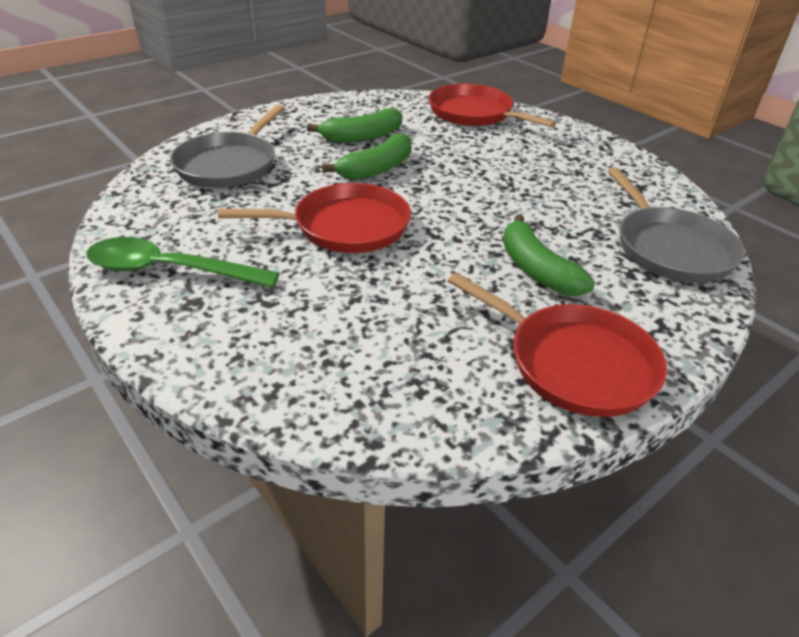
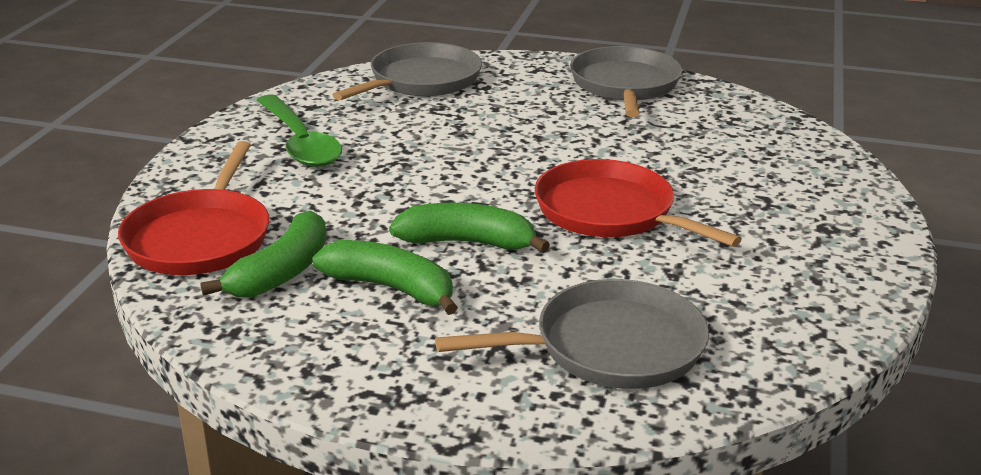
camera: 125 degrees left, 10 degrees down
green spoon [86,237,279,288] -> green spoon moved to [257,94,342,167]
red pan [448,273,667,417] -> grey pan [570,46,682,117]
green banana [503,214,595,296] -> green banana moved to [200,210,326,298]

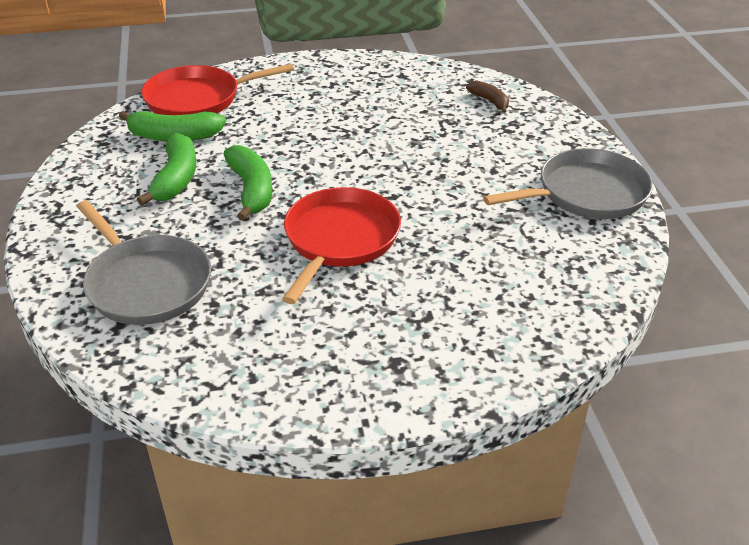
camera: 65 degrees right, 10 degrees up
green spoon [257,94,342,167] -> none
grey pan [333,42,482,100] -> brown banana [466,81,509,113]

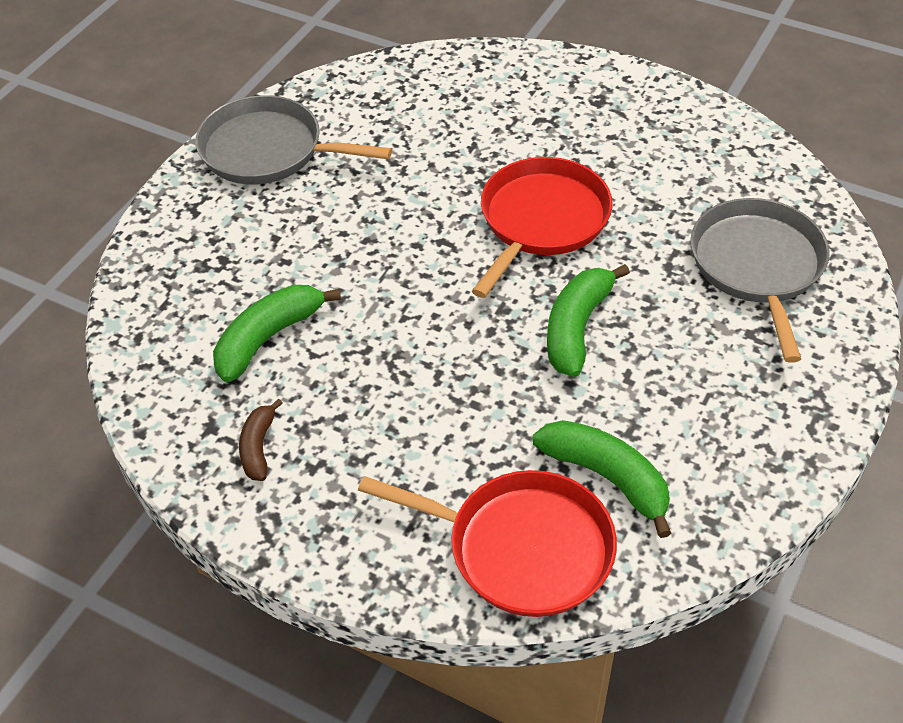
camera: 140 degrees left, 10 degrees up
green banana [137,132,196,206] -> green banana moved to [213,285,341,382]
red pan [282,187,401,304] -> red pan turned 150 degrees clockwise [472,157,613,298]
brown banana [466,81,509,113] -> brown banana moved to [239,398,283,481]

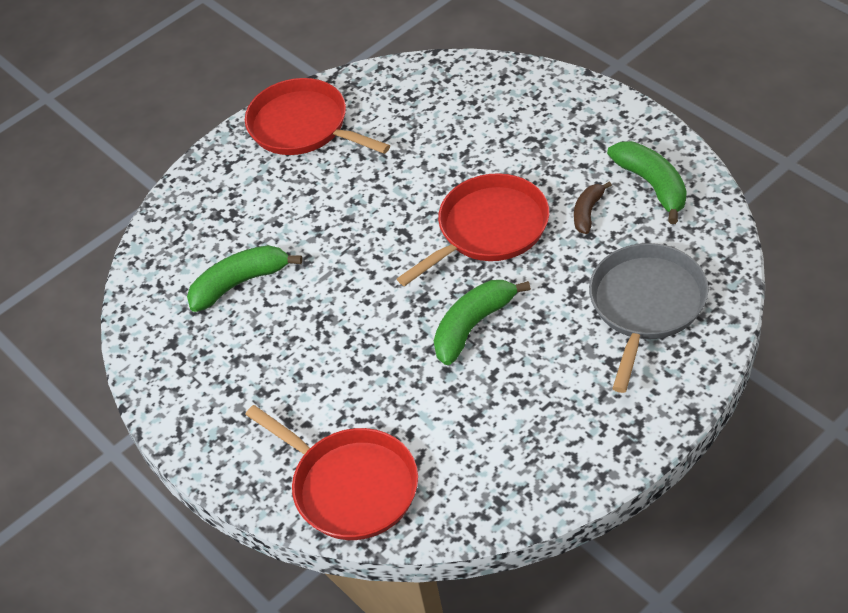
camera: 25 degrees right, 0 degrees up
grey pan [195,95,392,184] -> red pan [245,78,390,155]
brown banana [239,398,283,481] -> brown banana moved to [574,181,612,234]
green banana [533,420,671,538] -> green banana moved to [607,141,687,224]

